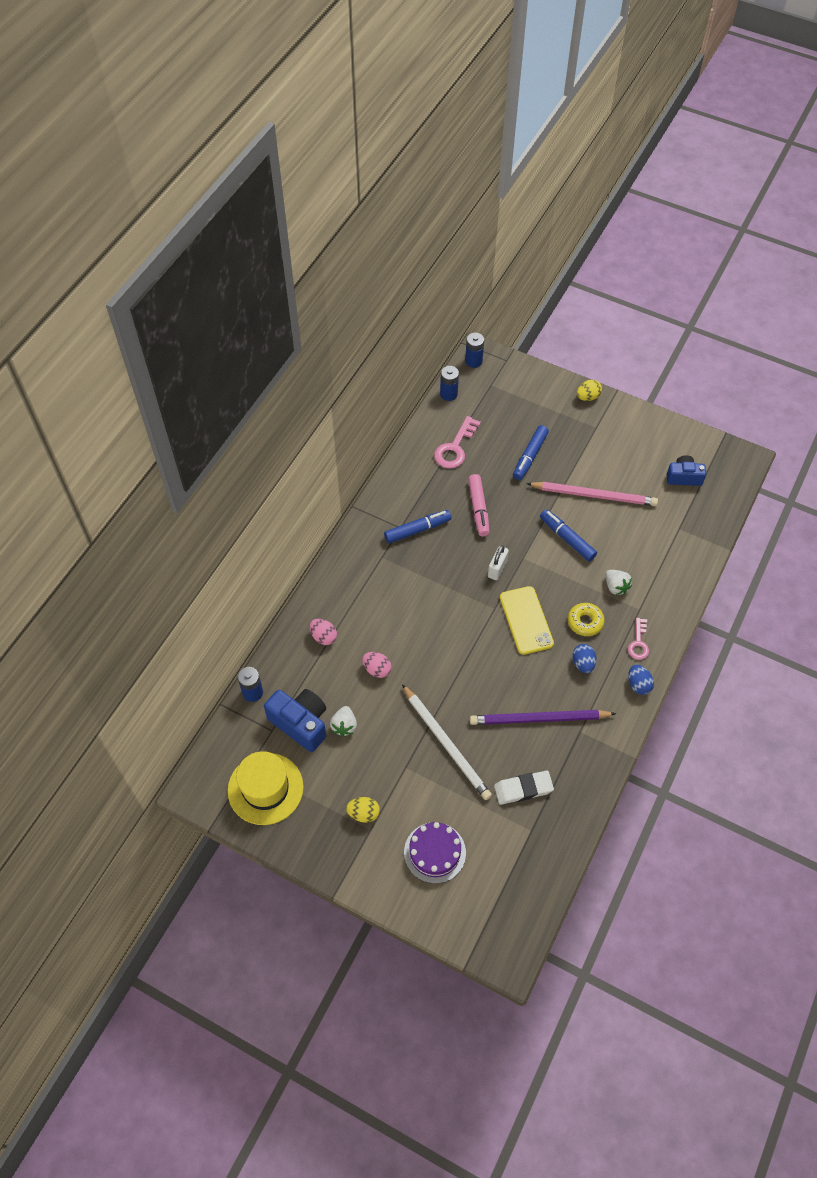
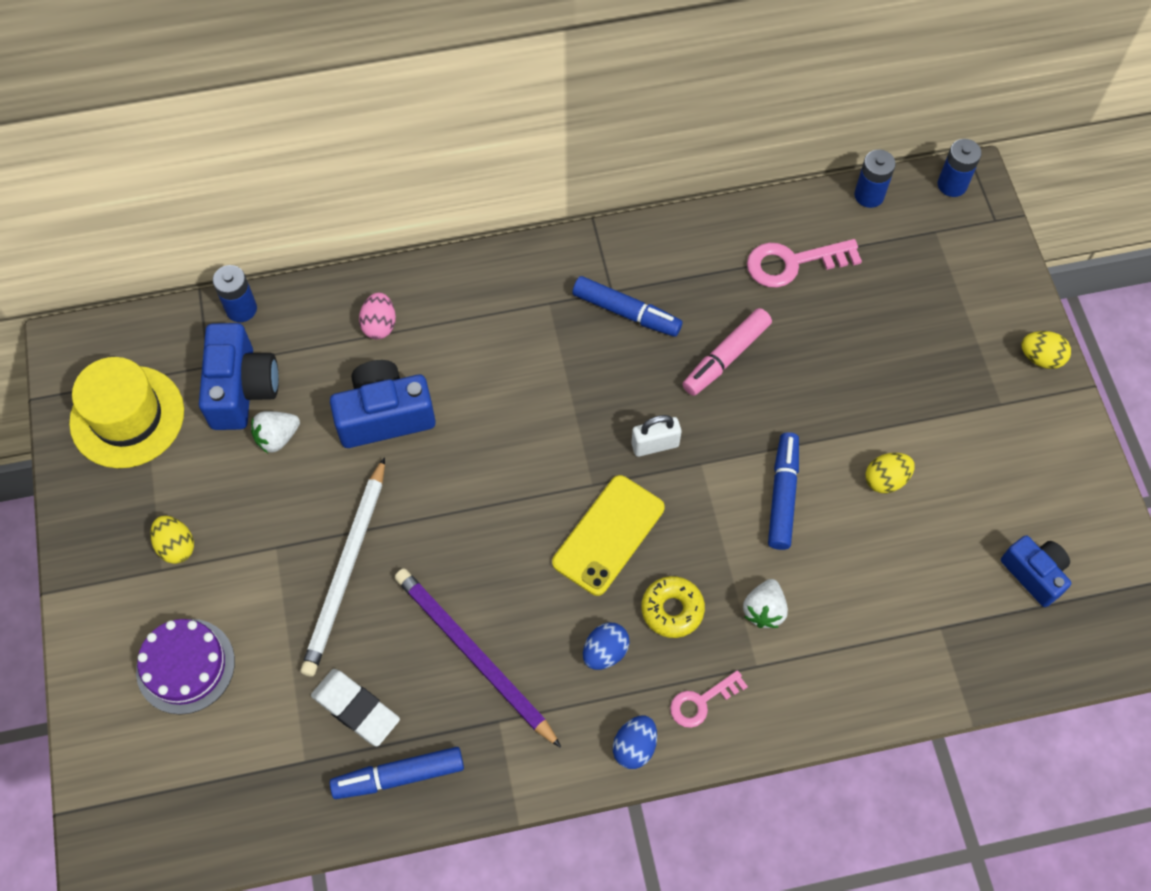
camera: 50 degrees right, 5 degrees up
pink egg [362,652,392,678] -> blue camera [330,360,436,448]
blue marker [513,425,549,480] -> blue marker moved to [330,747,464,799]
pink pencil [526,482,658,506] -> yellow egg [866,453,915,493]

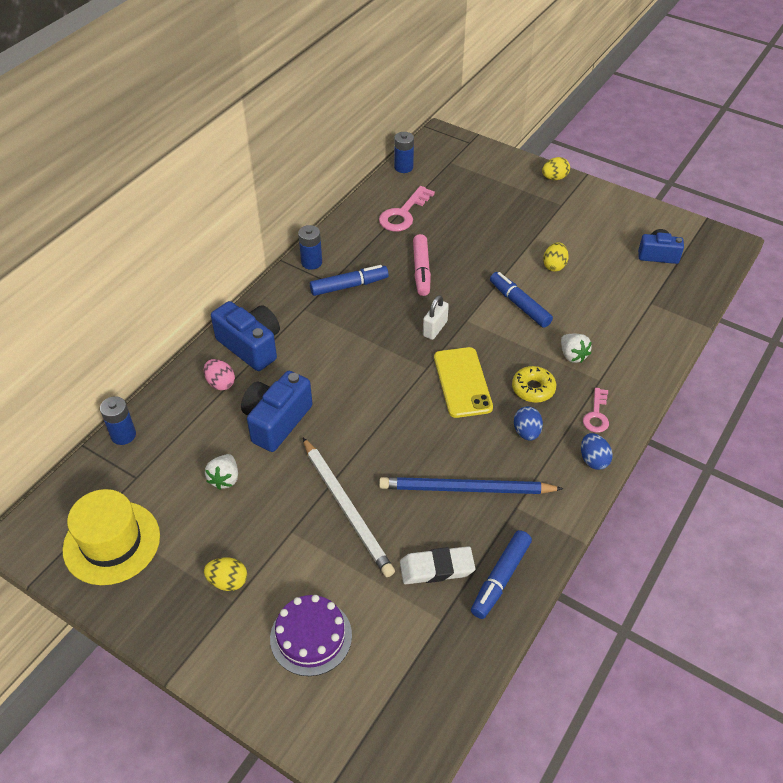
camera: 45 degrees left, 15 degrees down
blue camera [199,323,279,430] -> blue camera moved to [211,301,280,371]
purple pencil [395,568,562,748] -> blue pencil [379,477,563,494]
blue battery [938,139,981,197] -> blue battery moved to [298,225,322,270]

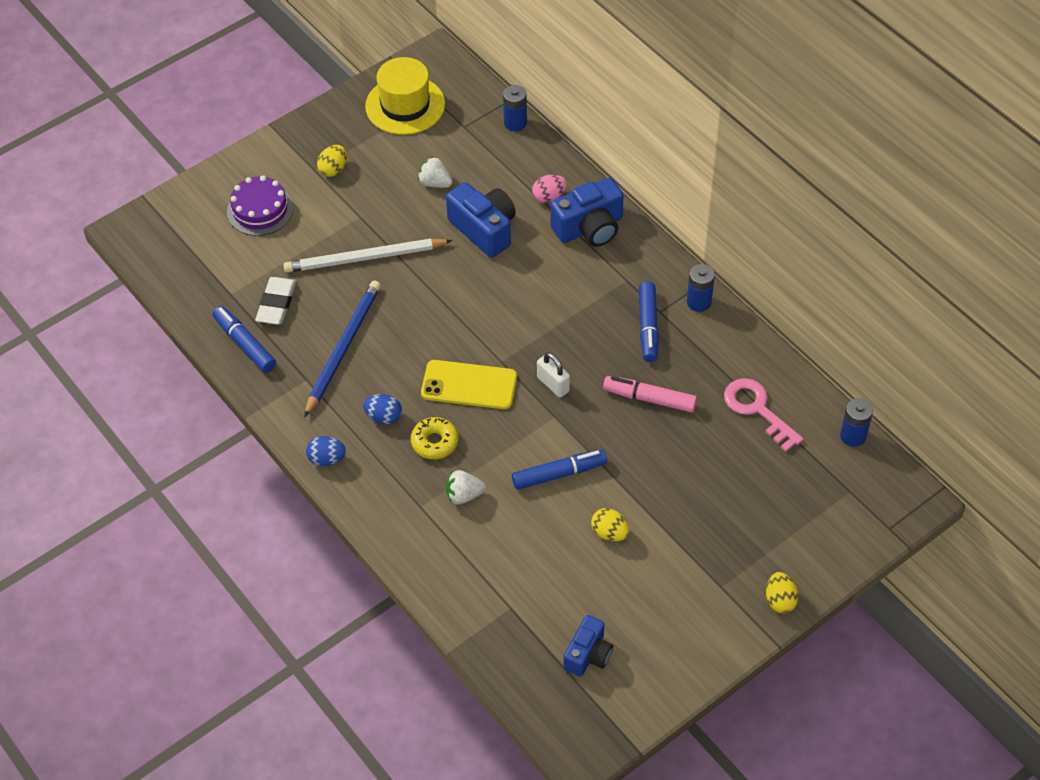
camera: 110 degrees right, 5 degrees up
pink key [583,388,609,433] -> none

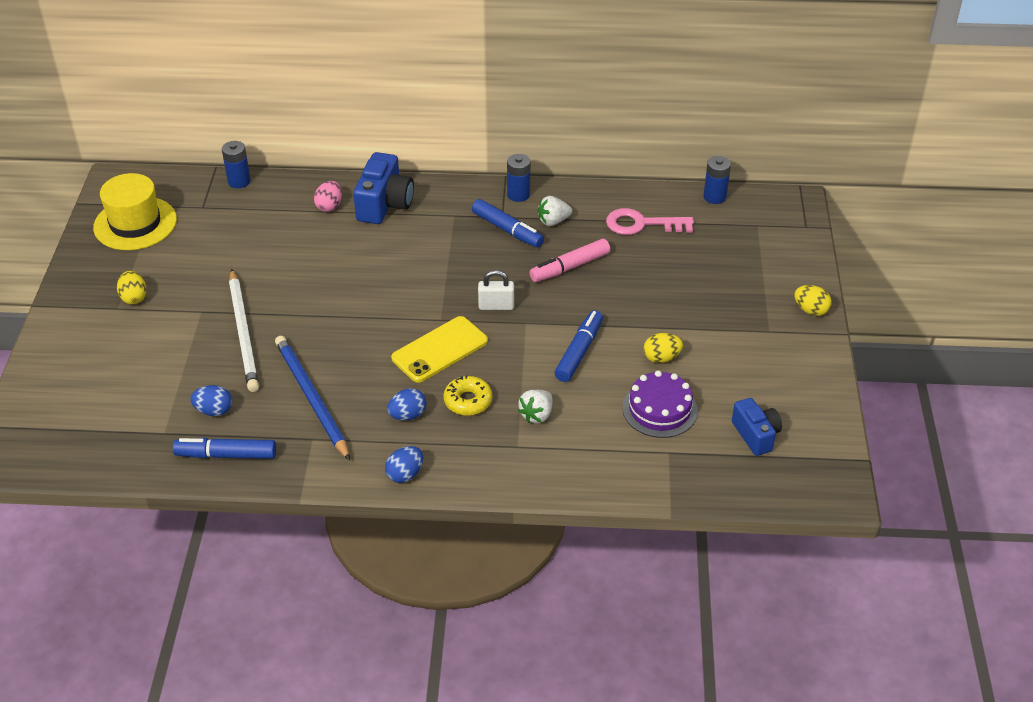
camera: 50 degrees left, 10 degrees down
purple cake [227,175,293,236] -> purple cake moved to [622,371,698,438]
white eraser [255,277,296,325] -> blue egg [190,385,232,416]
white pencil [283,238,452,273] -> white pencil turned 45 degrees counterclockwise [229,269,259,392]
white strawberry [418,157,452,188] -> white strawberry moved to [538,196,572,226]
blue camera [446,182,516,258] -> none

